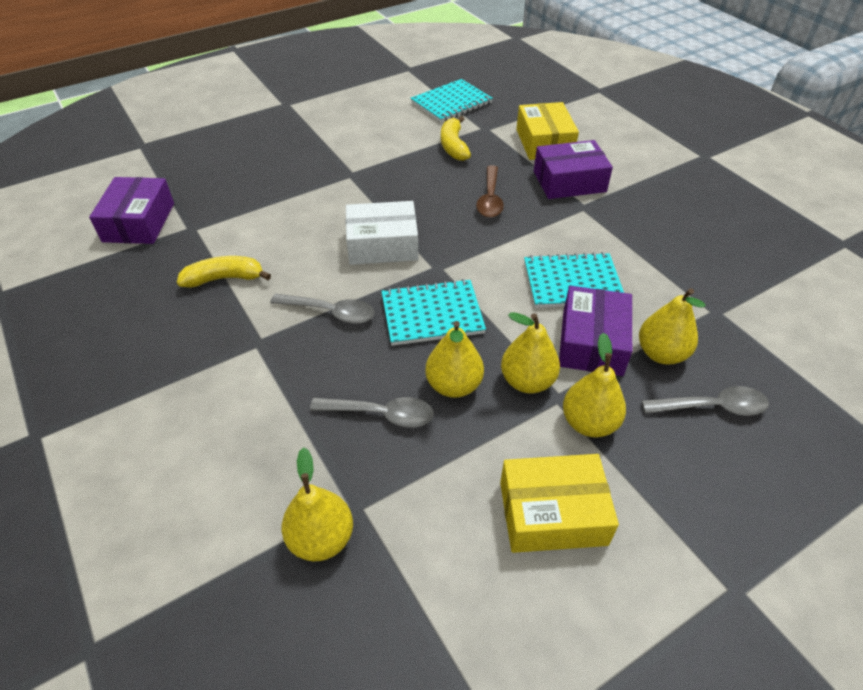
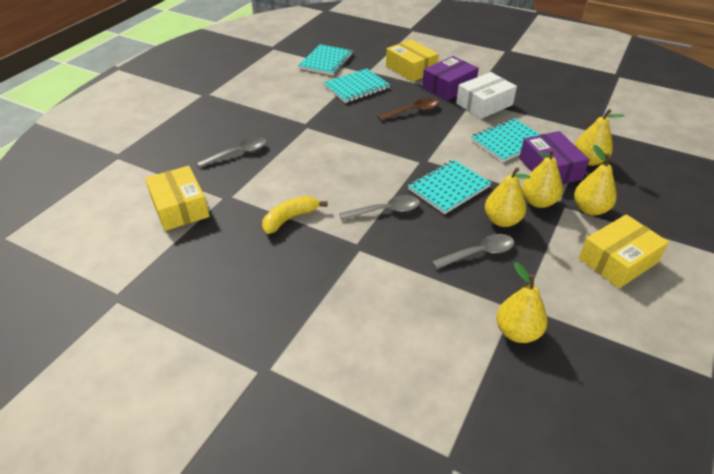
camera: 30 degrees left, 5 degrees down
purple box [89,177,174,244] -> yellow box [145,166,210,231]
white box [346,201,419,265] -> white box moved to [456,72,517,119]
yellow banana [441,116,471,161] -> turquoise notebook [323,69,390,103]
brown spoon [476,165,504,218] -> brown spoon turned 90 degrees counterclockwise [377,98,439,121]
grey spoon [642,386,769,416] -> grey spoon moved to [197,137,267,168]

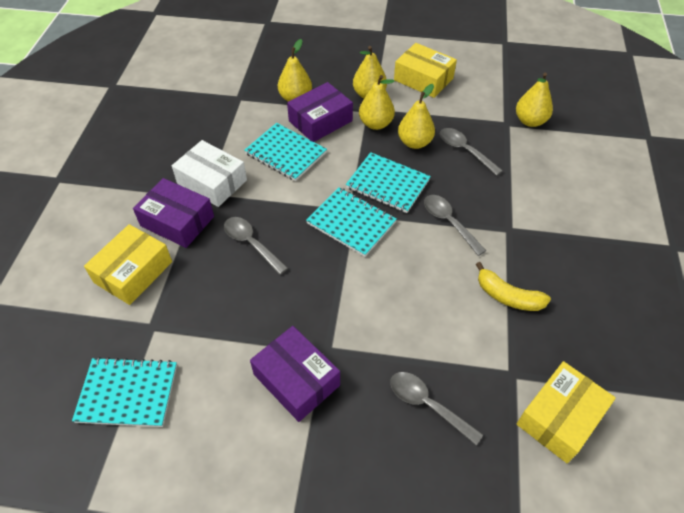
camera: 110 degrees left, 10 degrees up
turquoise notebook [323,69,390,103] -> turquoise notebook moved to [306,187,397,257]
brown spoon [377,98,439,121] -> grey spoon [224,217,288,275]
none -> purple box [250,326,340,422]

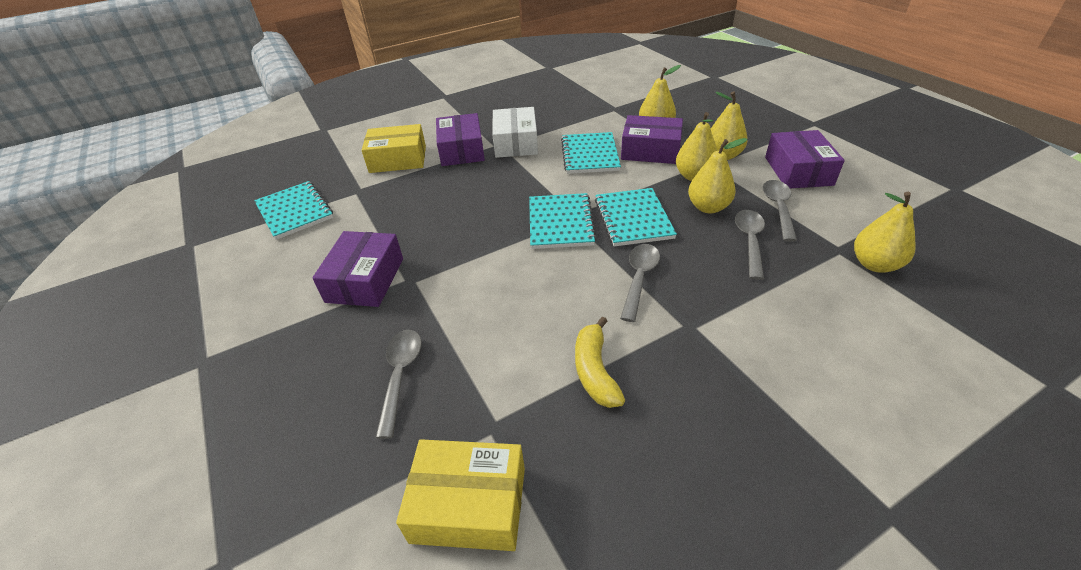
camera: 55 degrees right, 10 degrees down
grey spoon [224,217,288,275] -> grey spoon moved to [763,180,797,242]
yellow box [394,43,457,98] -> purple box [765,130,845,188]

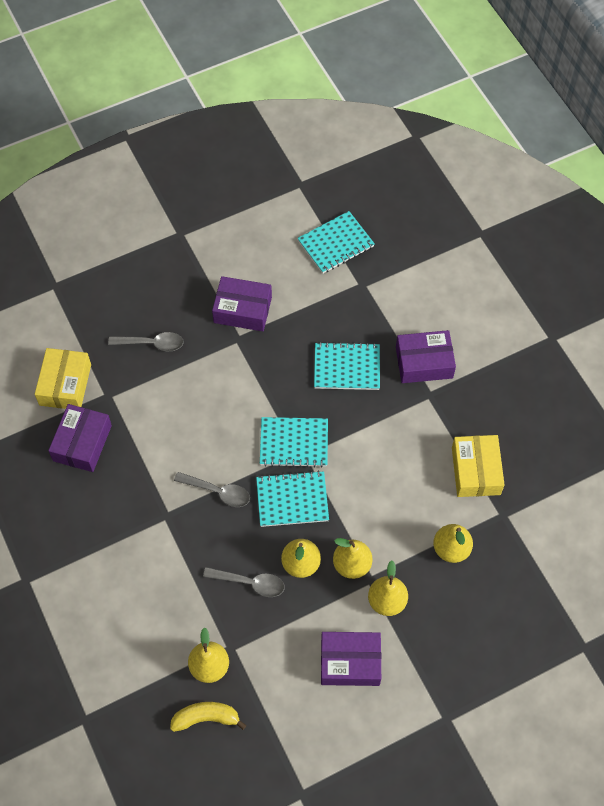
camera: 90 degrees right, 20 degrees up
yellow box [362,124,426,173] -> yellow box moved to [452,435,505,497]
white box [492,107,538,158] -> none
turquoise notebook [561,132,621,174] -> turquoise notebook moved to [314,342,380,390]
yellow banana [575,316,625,408] -> yellow banana moved to [170,702,247,732]
purple box [621,115,683,164] -> purple box moved to [48,404,112,472]
grey spoon [763,180,797,242] -> none

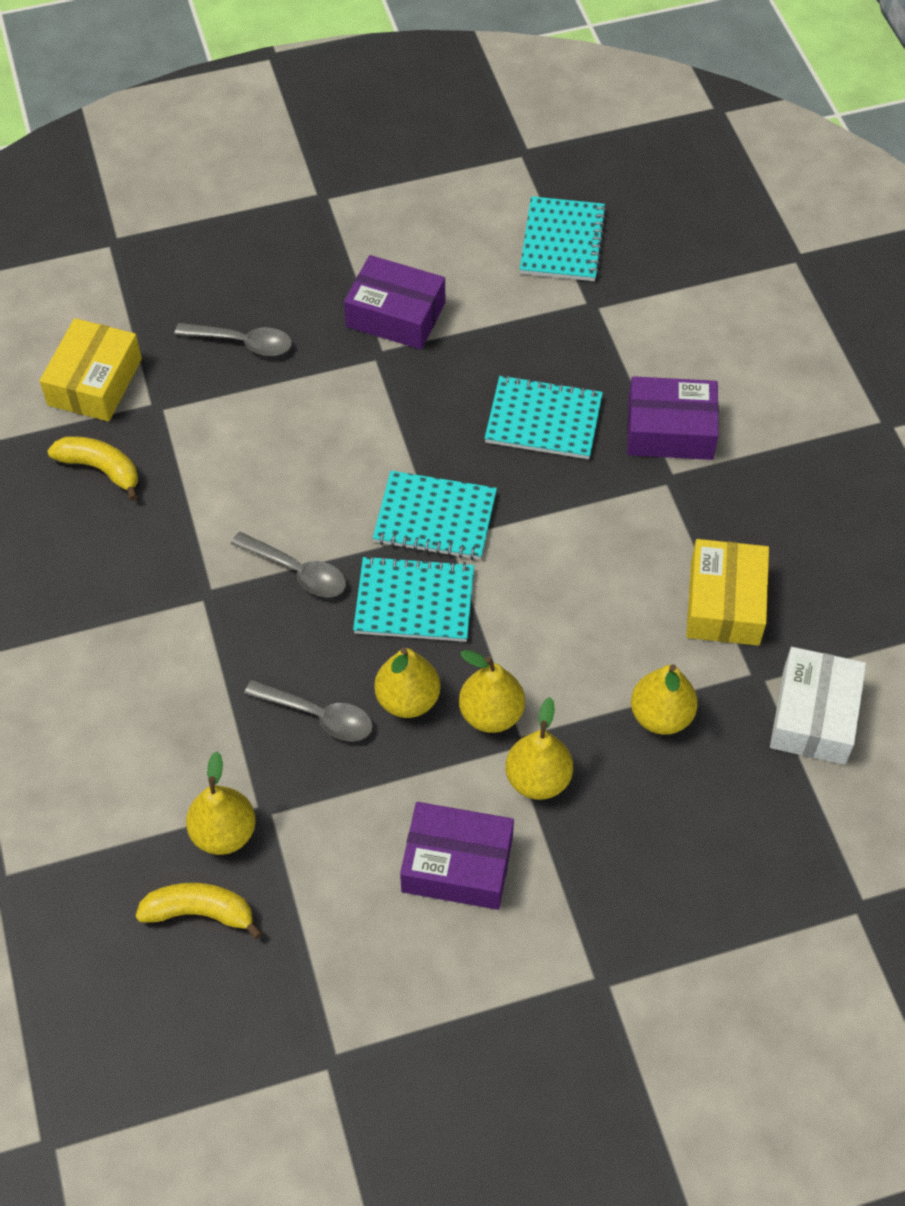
camera: 10 degrees right, 5 degrees down
purple box [48,404,112,472] -> yellow banana [47,436,138,501]
turquoise notebook [297,211,375,274] -> turquoise notebook turned 60 degrees counterclockwise [520,196,607,281]
none -> white box [770,647,866,765]

